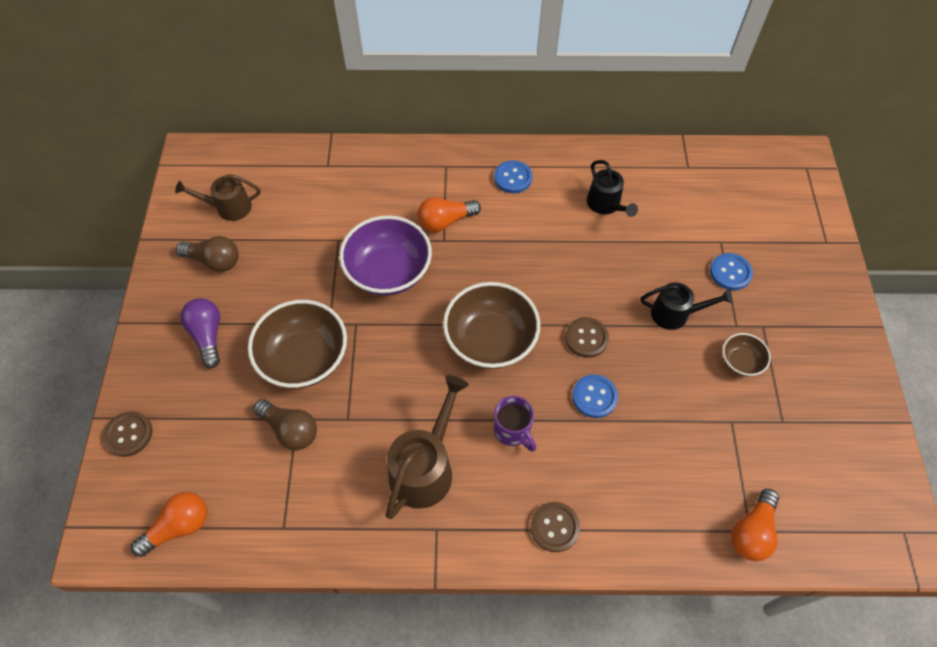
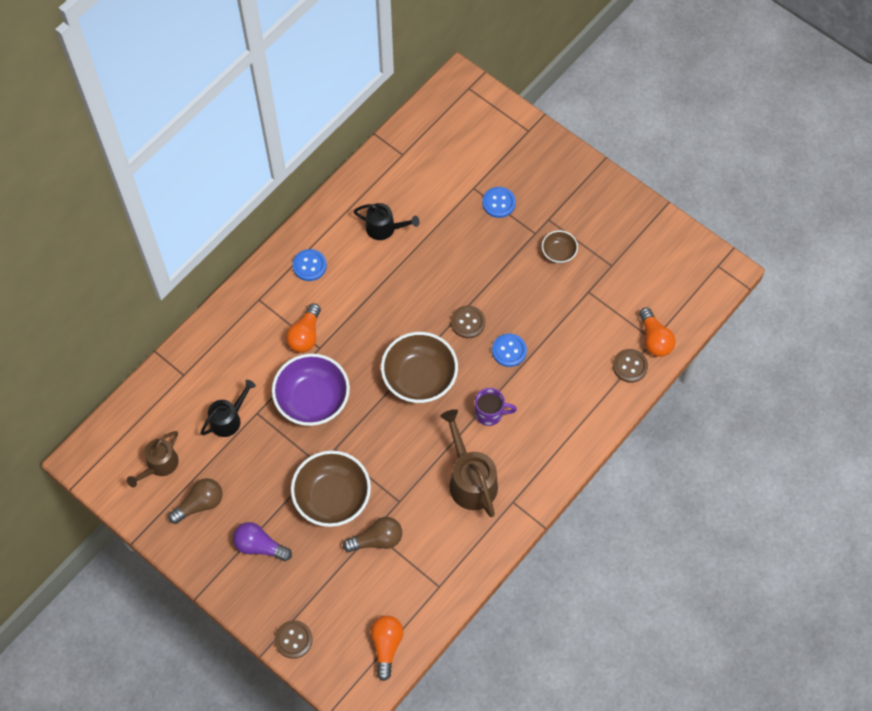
camera: 50 degrees left, 5 degrees up
brown button [531,502,580,552] -> brown button moved to [613,349,648,383]
black watering can [640,282,732,330] -> black watering can moved to [201,380,256,437]

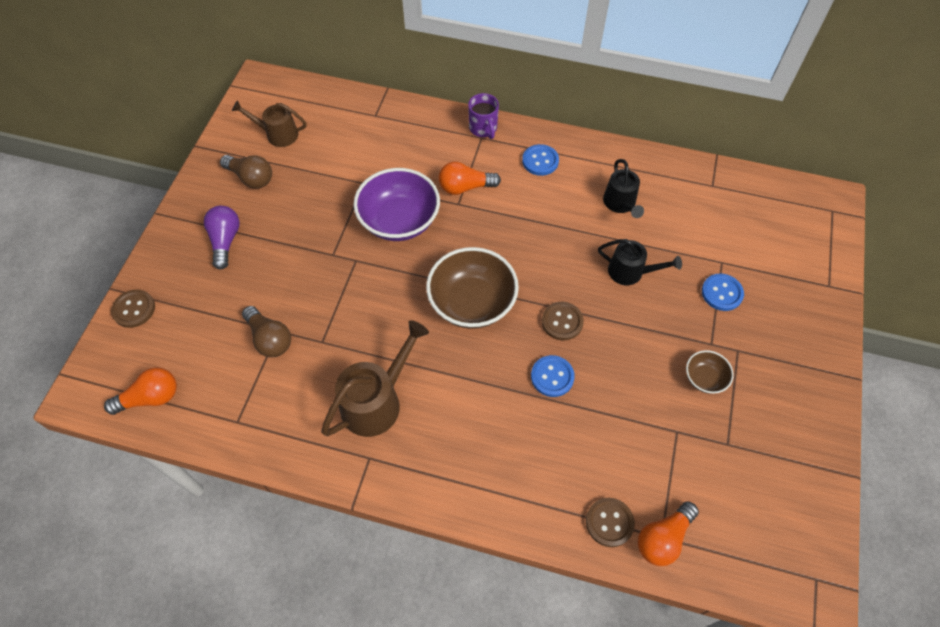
camera: 65 degrees right, 5 degrees down
black watering can [201,380,256,437] -> black watering can moved to [598,239,682,285]
brown bowl [291,450,371,527] -> none
purple mug [475,388,517,426] -> purple mug moved to [468,93,499,139]

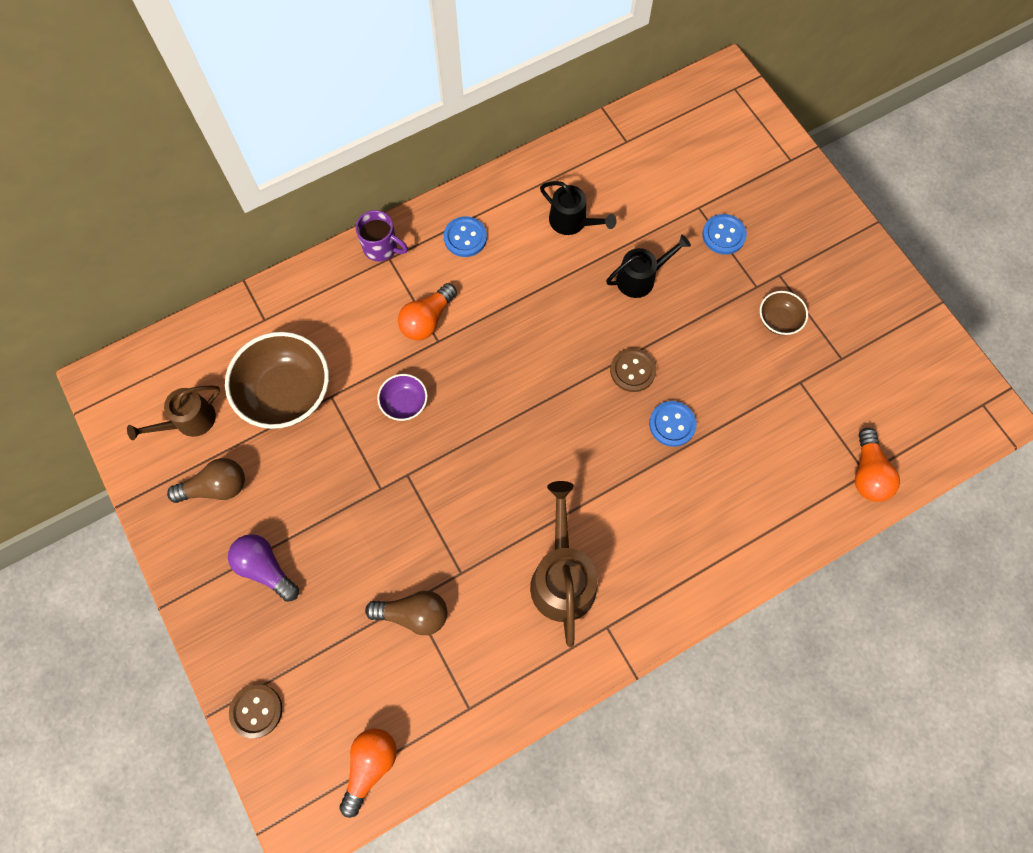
camera: 45 degrees left, 10 degrees up
purple bowl [354,168,440,241] -> purple bowl [377,374,428,421], size x0.49
brown bowl [426,247,519,329] -> brown bowl moved to [225,332,329,429]
brown button [586,498,635,547] -> none

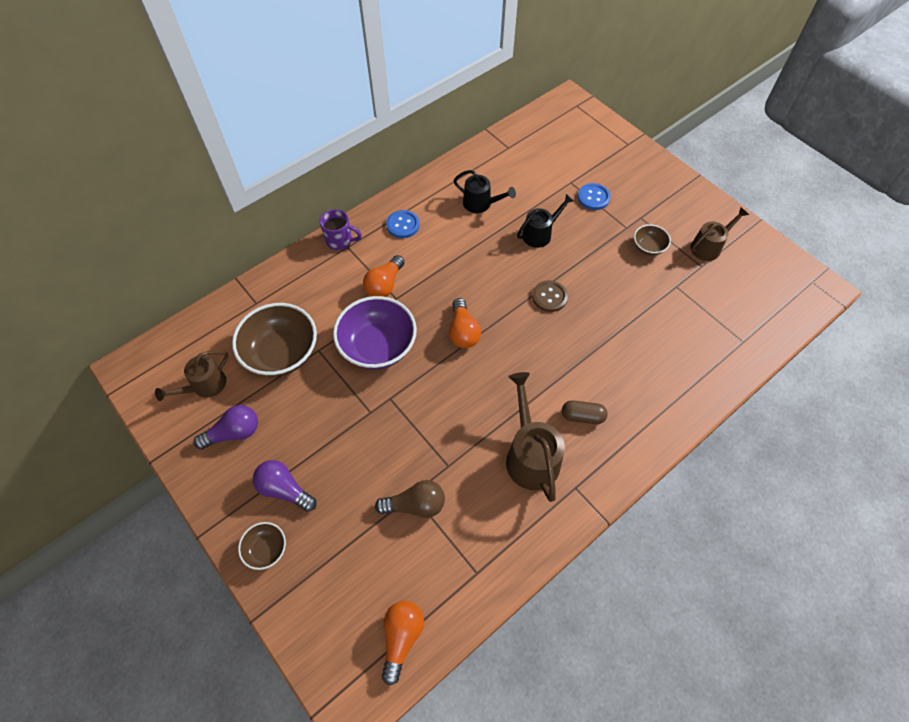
camera: 10 degrees left, 10 degrees down
brown light bulb [167,458,245,503] -> purple light bulb [194,405,258,450]
brown button [229,684,282,738] -> none
purple bowl [377,374,428,421] -> purple bowl [333,296,417,369], size x2.04
blue button [649,401,697,447] -> none
orange light bulb [855,428,900,502] -> orange light bulb moved to [449,298,481,348]
none -> brown bowl [238,522,286,570]
none -> brown capsule [562,400,608,424]
none -> brown watering can [691,207,749,261]

